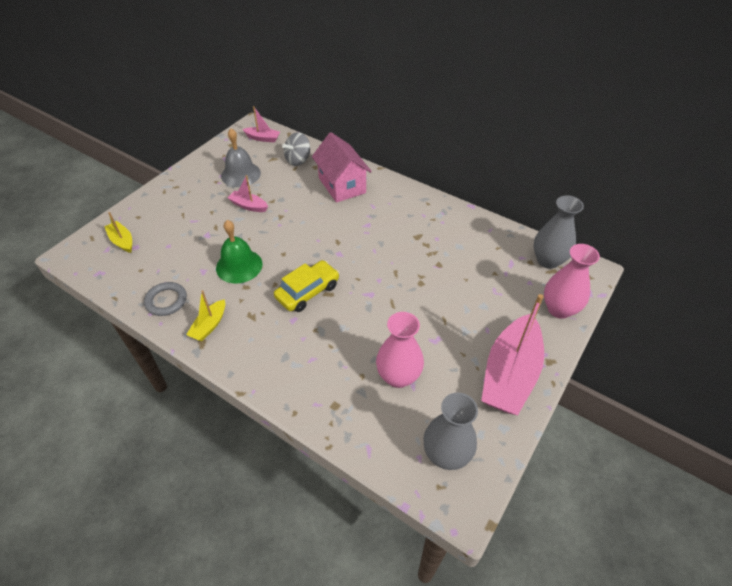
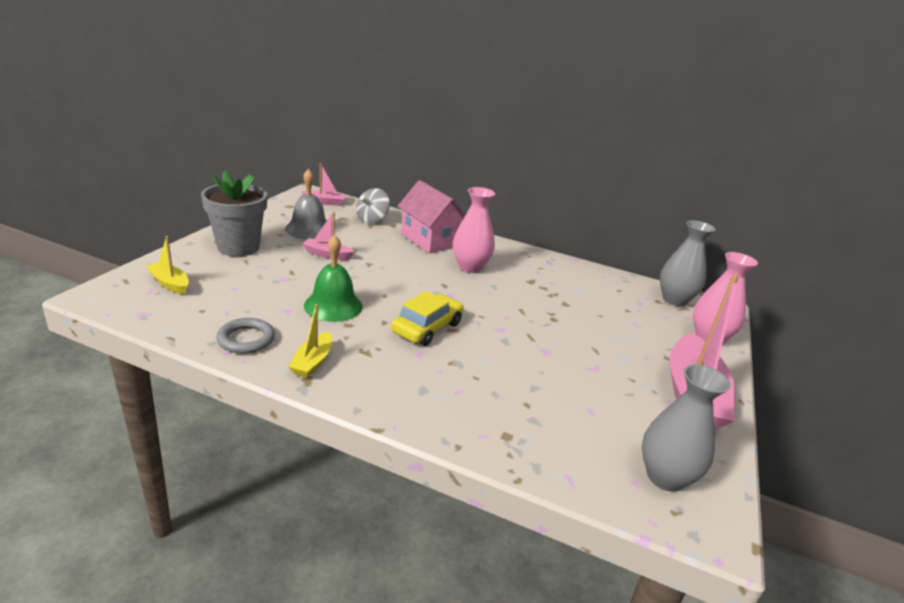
camera: 15 degrees left, 20 degrees down
pink vase [376,312,424,388] -> pink vase moved to [453,187,495,273]
none -> grey flower pot [201,171,267,257]

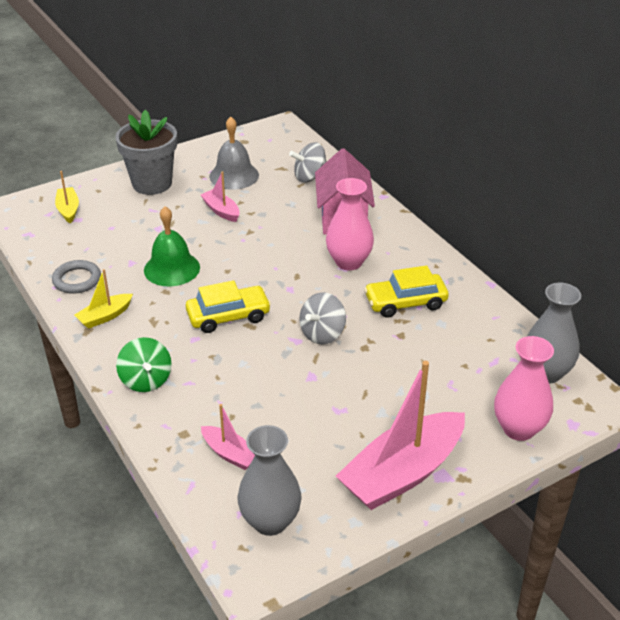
camera: 40 degrees right, 10 degrees up
pink boat [301,163,346,206] -> pink boat moved to [201,404,255,470]
none -> green spinning top [116,337,172,392]
none -> grey spinning top [299,292,346,344]
none -> yellow car [364,265,449,318]

